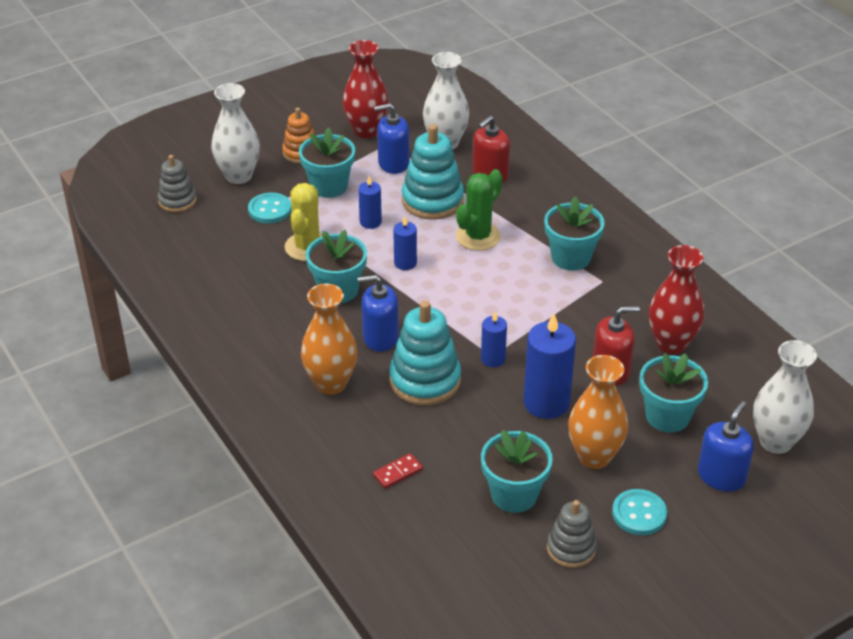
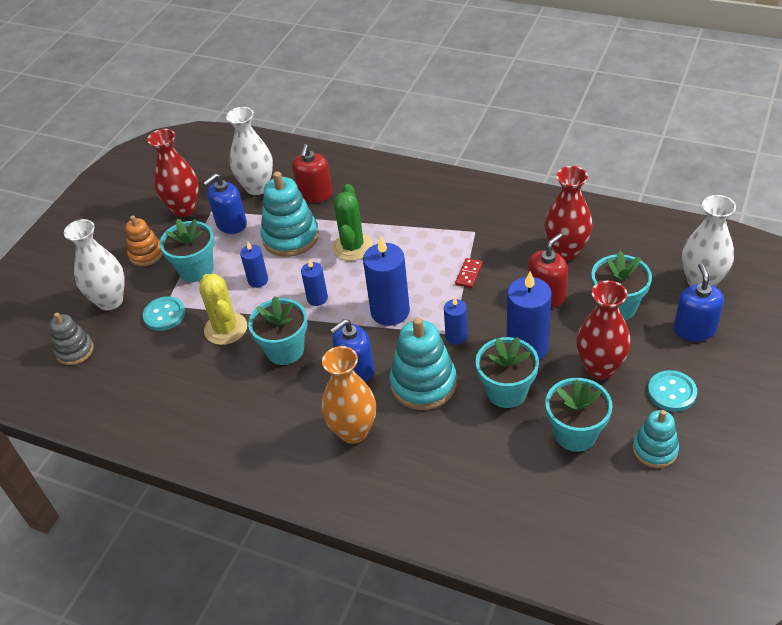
camera: 30 degrees left, 5 degrees up
red domino [373,453,423,489] -> red domino moved to [455,258,483,288]
turquoise flower pot [544,197,605,271] -> turquoise flower pot moved to [476,337,539,408]
grey stacking toy [547,500,597,568] -> turquoise stacking toy [633,410,679,468]
orange vase [568,355,628,469] -> red vase [576,281,631,379]
none -> blue candle [363,237,410,326]

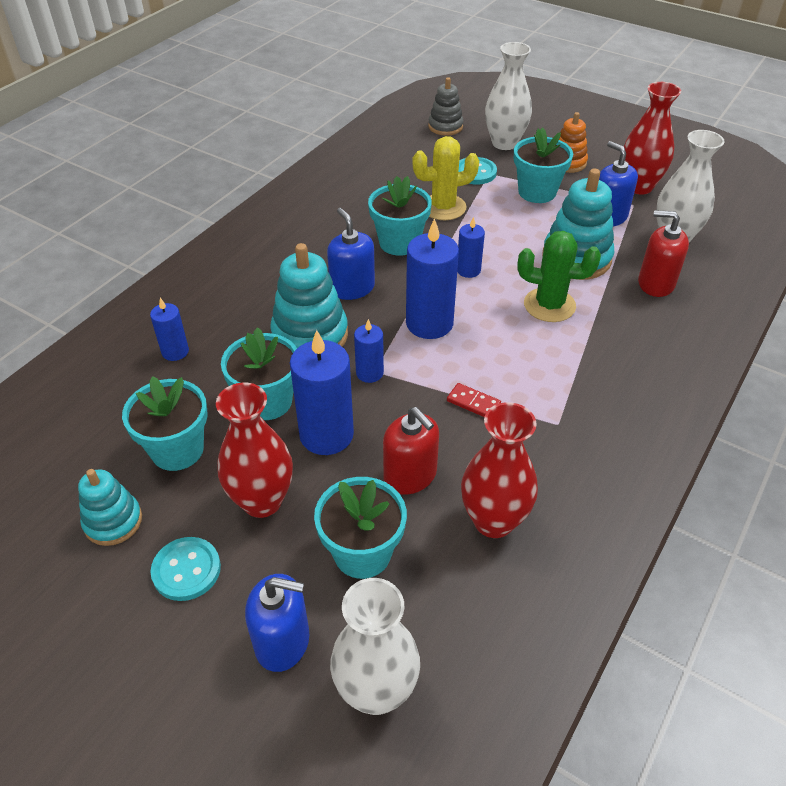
camera: 95 degrees right, 0 degrees up
blue candle [240,242,268,288] -> blue candle moved to [150,298,189,361]
orange vase [321,346,376,444] -> none

